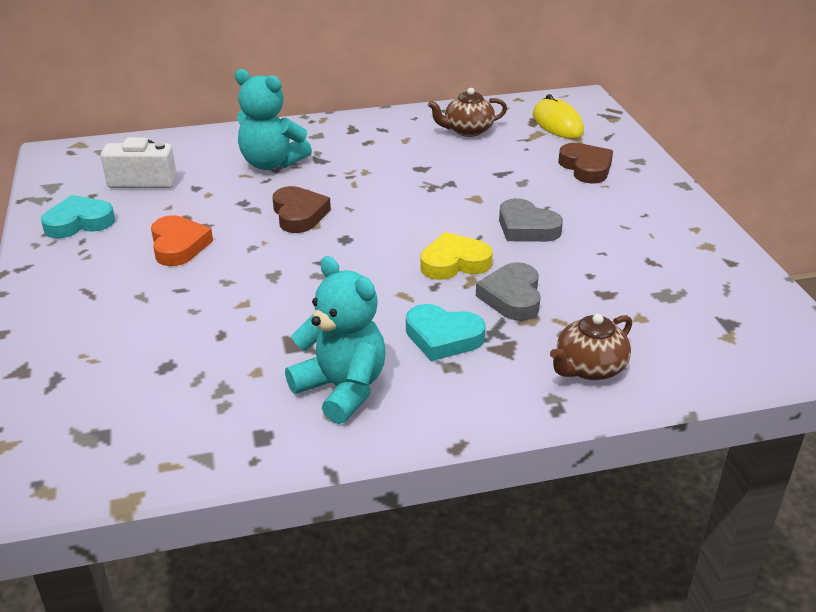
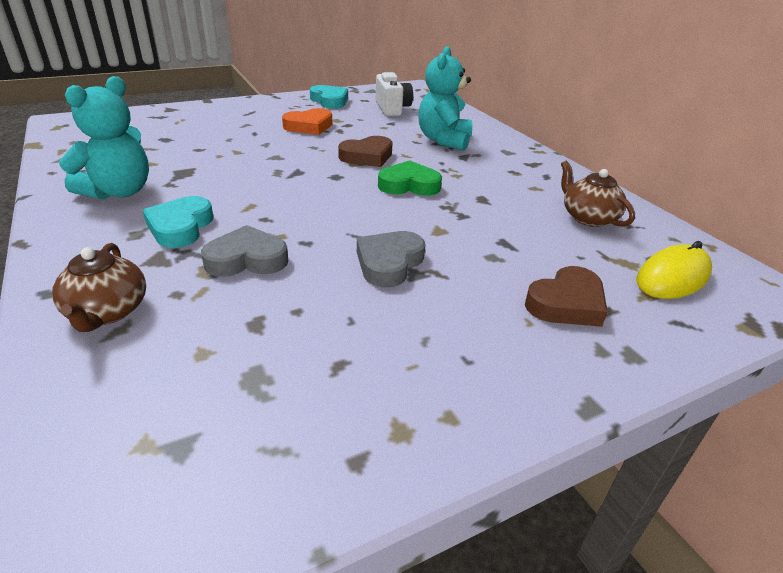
camera: 75 degrees right, 0 degrees up
yellow heart [420,232,493,280] -> none
brown teapot [550,314,632,380] -> brown teapot turned 135 degrees counterclockwise [52,243,146,332]
none -> green heart [378,160,442,196]

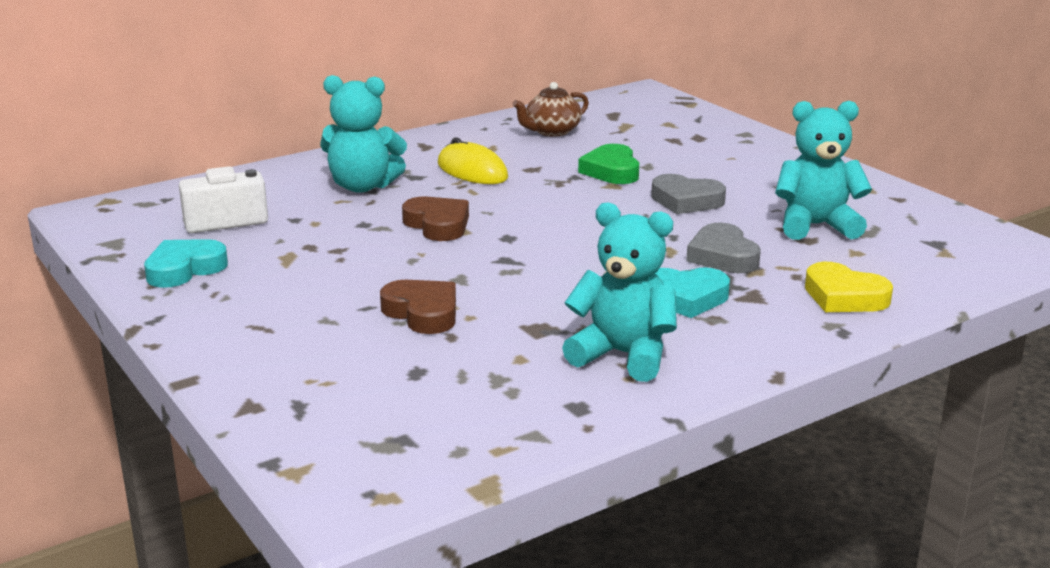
camera: 95 degrees left, 10 degrees down
brown teapot [52,243,146,332] -> yellow heart [805,262,893,312]
orange heart [282,108,332,135] -> none
green heart [378,160,442,196] -> green heart moved to [578,144,639,184]
brown heart [525,266,608,327] -> brown heart moved to [380,280,456,334]
yellow mouse [636,241,712,299] -> yellow mouse moved to [438,137,508,184]
none -> turquoise teddy bear [775,101,872,240]

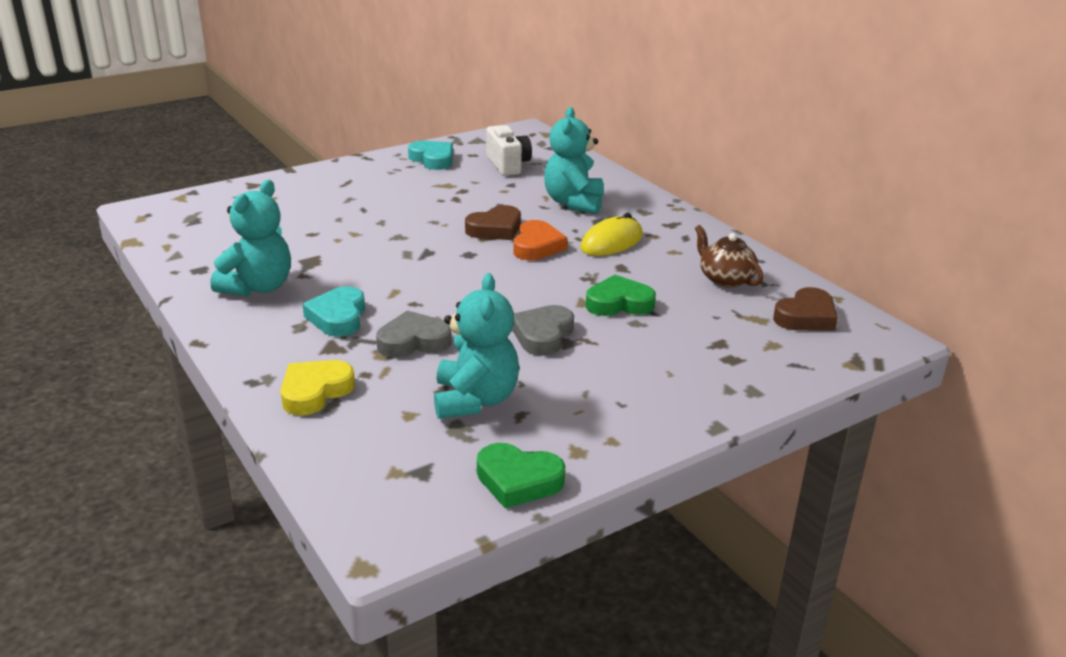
camera: 90 degrees right, 5 degrees up
brown heart [380,280,456,334] -> brown heart moved to [773,287,838,330]
none -> green heart [477,443,565,508]
none -> orange heart [513,220,567,260]

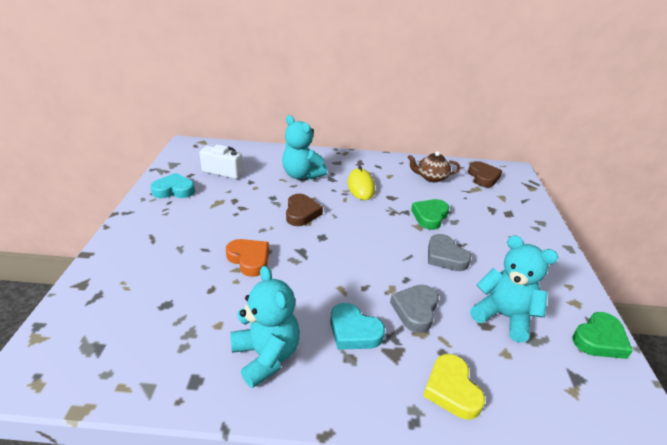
camera: 55 degrees left, 5 degrees up
orange heart [513,220,567,260] -> orange heart moved to [226,239,269,277]

